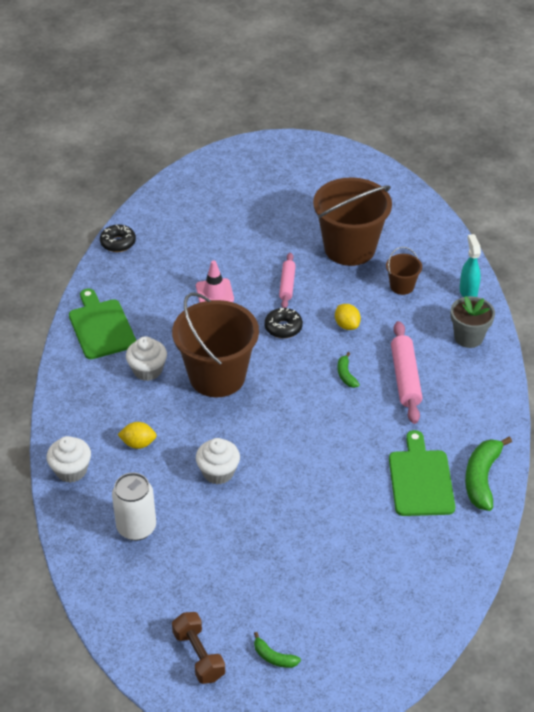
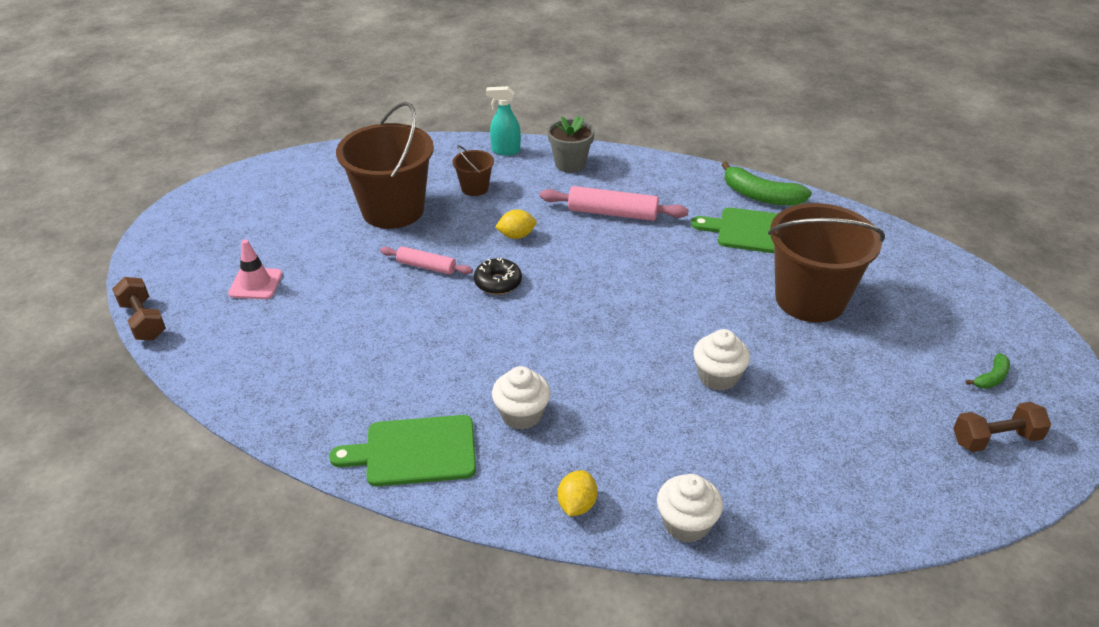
camera: 75 degrees left, 5 degrees down
black donut [100,224,136,252] -> none
white can [112,473,156,541] -> none
yellow lemon [118,422,157,449] -> yellow lemon moved to [558,470,597,516]
brown bucket [172,292,259,397] -> brown bucket moved to [768,203,885,322]
pink traffic cone [196,260,234,303] -> pink traffic cone moved to [228,239,282,299]
green banana [337,352,360,388] -> none
none -> brown dumbbell [112,277,166,340]

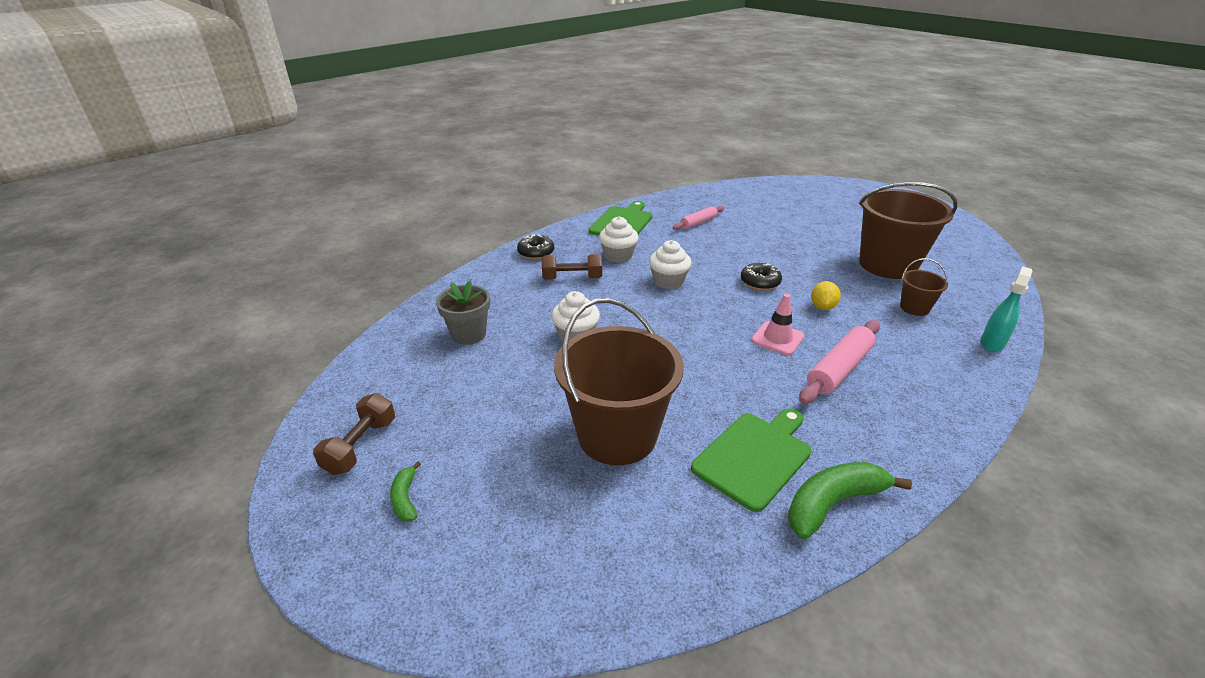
camera: 120 degrees right, 5 degrees down
brown dumbbell [112,277,166,340] -> brown dumbbell moved to [542,254,602,280]
pink traffic cone [228,239,282,299] -> pink traffic cone moved to [751,294,804,355]
pink rolling pin [380,246,473,274] -> pink rolling pin moved to [672,206,724,230]
grey flower pot [547,116,595,173] -> grey flower pot moved to [436,280,490,345]
yellow lemon [558,470,597,516] -> black donut [517,234,554,259]
white cupcake [657,474,723,543] -> white cupcake moved to [649,240,692,289]

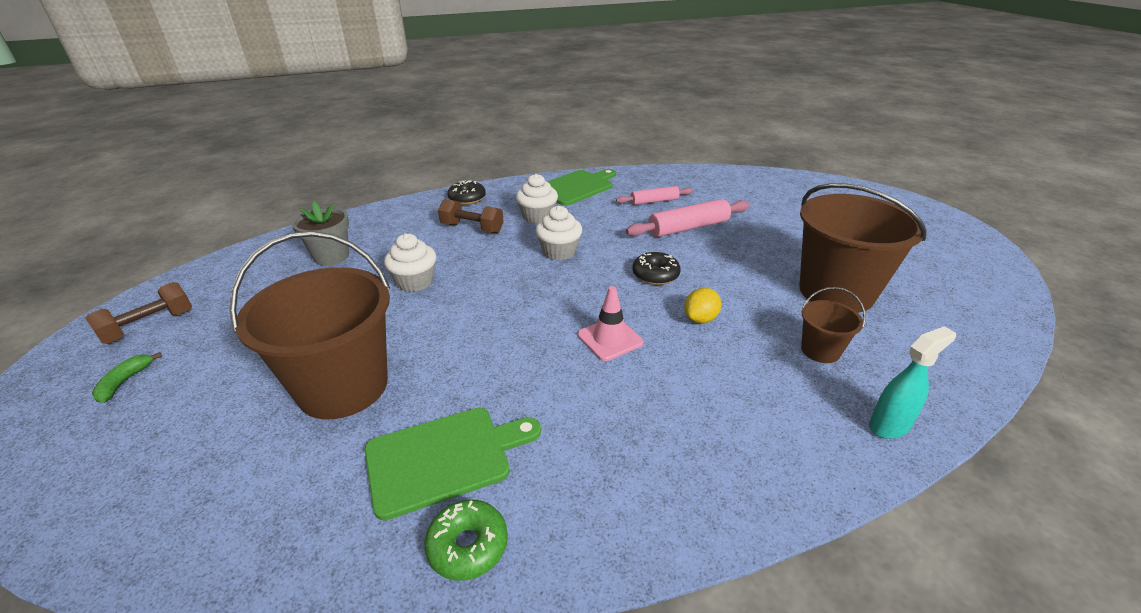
camera: 25 degrees right, 0 degrees up
green banana [788,462,912,539] -> green donut [424,500,508,580]
pink rolling pin [799,320,880,404] -> pink rolling pin moved to [626,199,750,237]

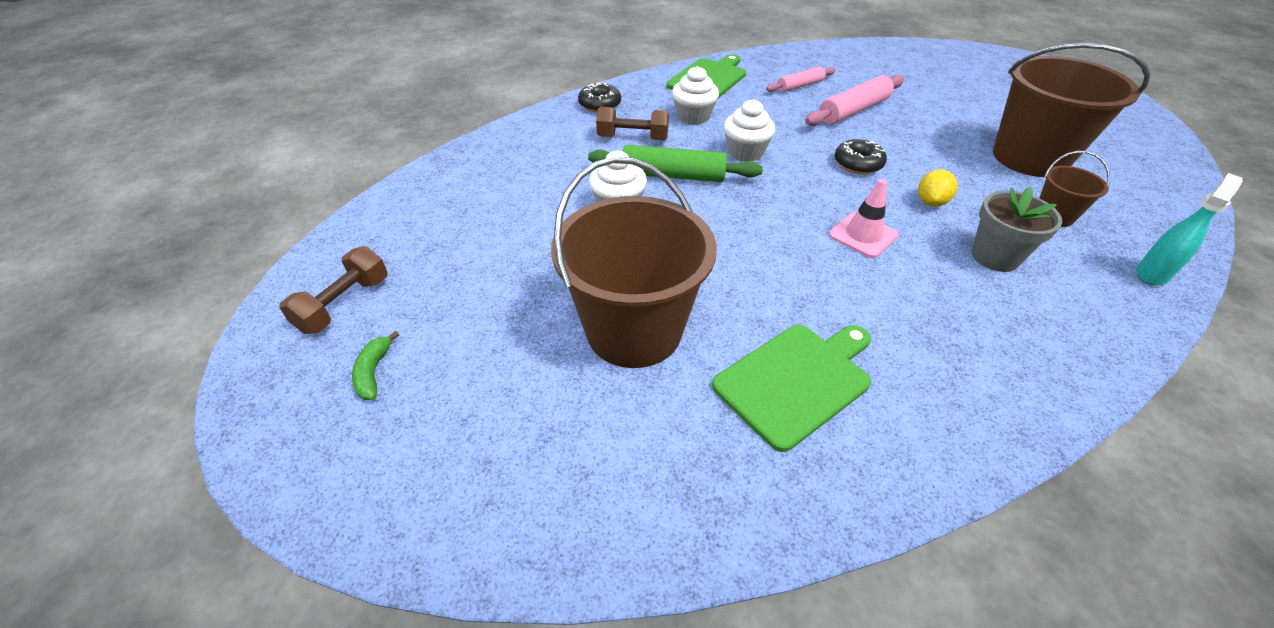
camera: 15 degrees left, 10 degrees up
grey flower pot [292,202,349,266] -> grey flower pot moved to [971,187,1062,272]
green donut [424,500,508,580] -> none
none -> green rolling pin [588,145,763,182]

